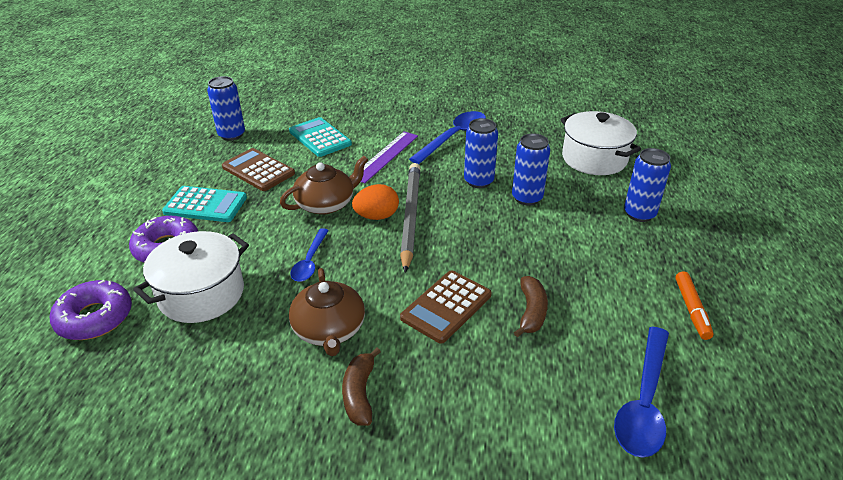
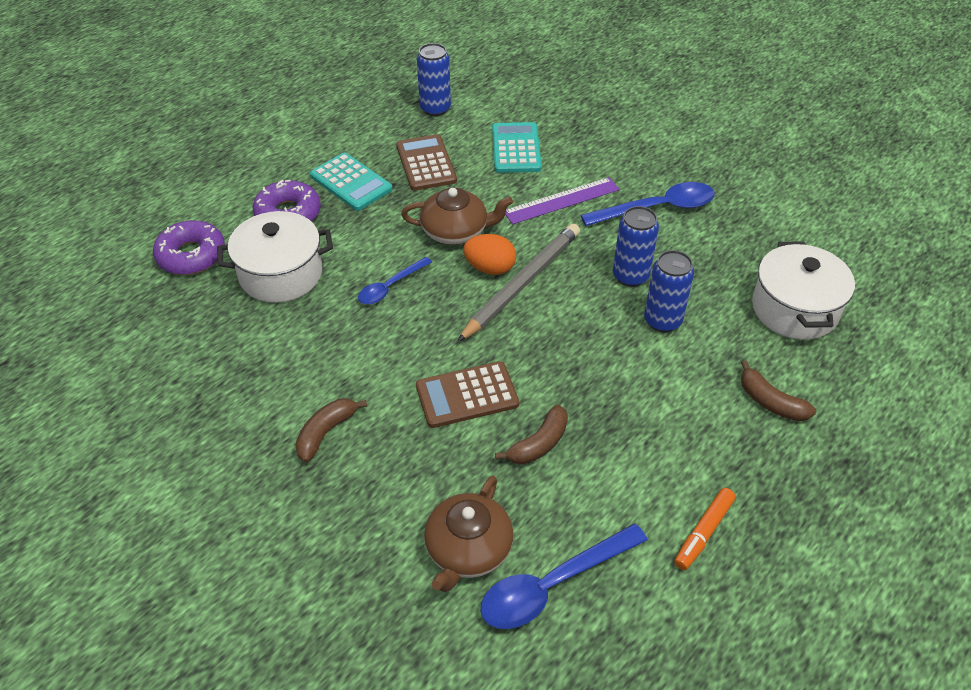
camera: 35 degrees right, 10 degrees up
brown teapot [289,268,365,356] -> brown teapot moved to [424,476,513,592]
blue can [624,148,671,222] -> brown banana [741,360,816,421]

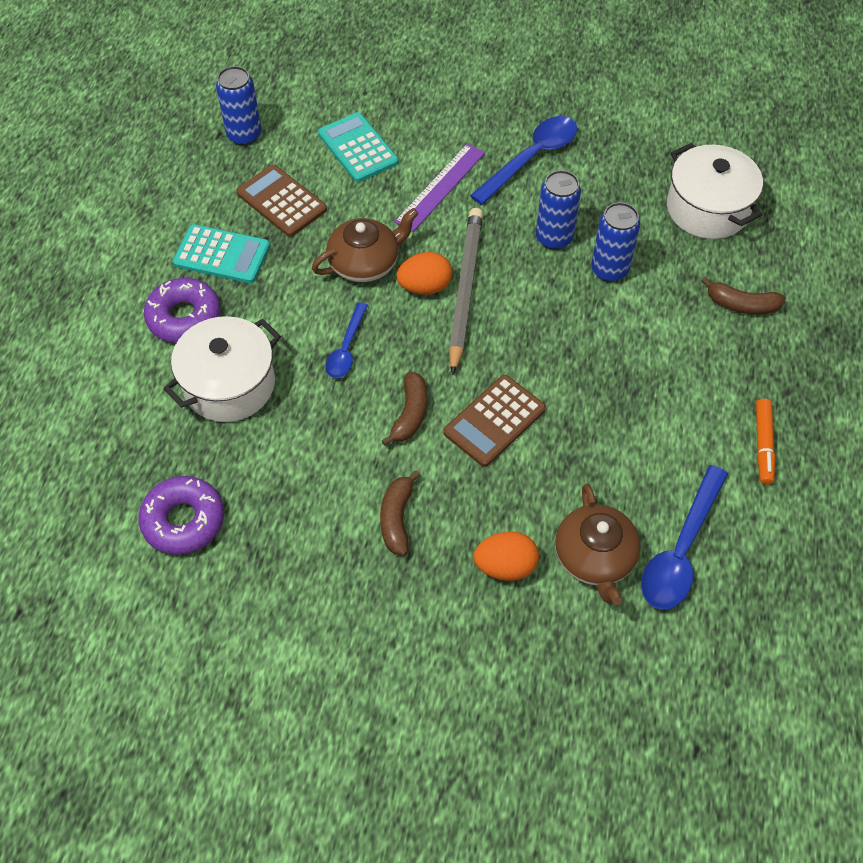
camera: 30 degrees left, 10 degrees up
purple donut [153,220,225,275] -> purple donut moved to [138,476,224,555]
brown banana [495,404,568,464] -> brown banana moved to [382,372,427,446]
none -> orange egg [474,531,539,581]

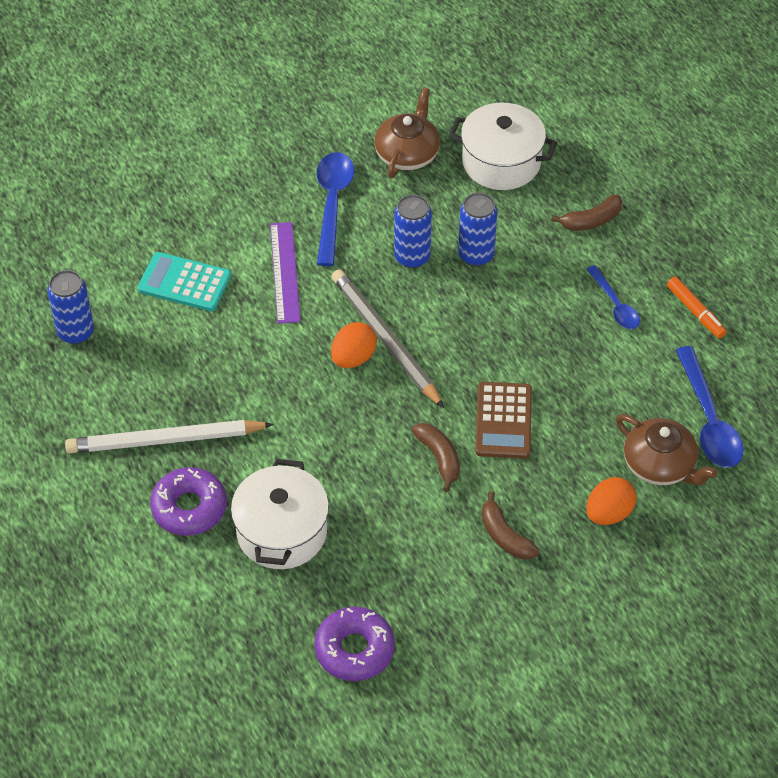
camera: 40 degrees left, 5 degrees down
turquoise calculator [173,224,270,284] -> white pencil [65,420,274,454]
brown calculator [236,165,327,237] -> none
brown teapot [312,208,418,282] -> brown teapot moved to [374,87,440,178]
blue spoon [325,302,368,378] -> blue spoon moved to [587,265,640,329]

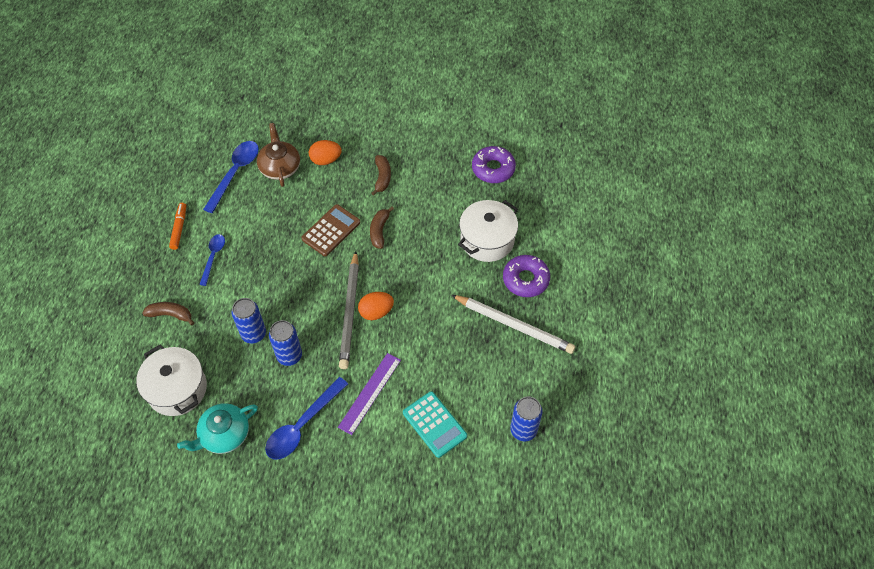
camera: 145 degrees left, 5 degrees up
brown teapot [374,87,440,178] -> turquoise teapot [177,403,258,454]

